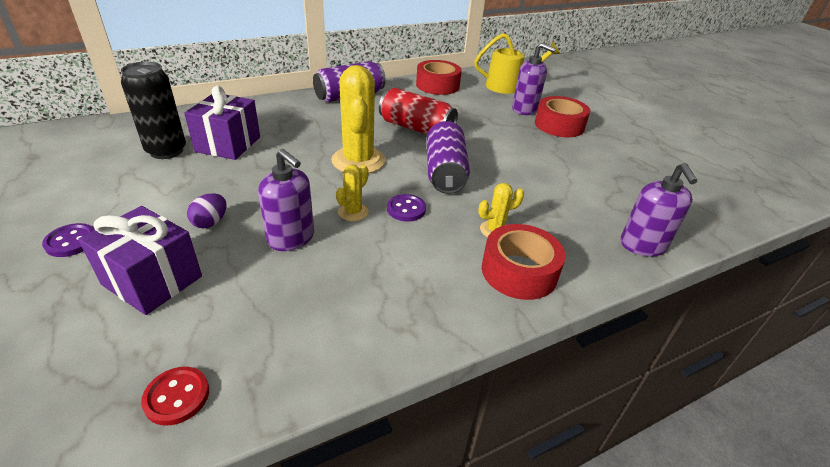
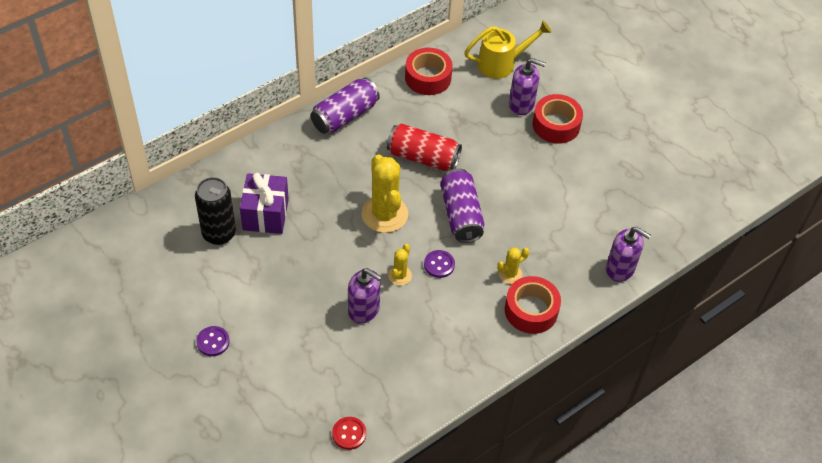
camera: 10 degrees left, 15 degrees up
purple gift [78,206,202,315] -> none
purple egg [187,193,226,228] -> none
purple soap dispenser [621,163,697,257] -> purple soap dispenser turned 45 degrees counterclockwise [606,227,651,282]

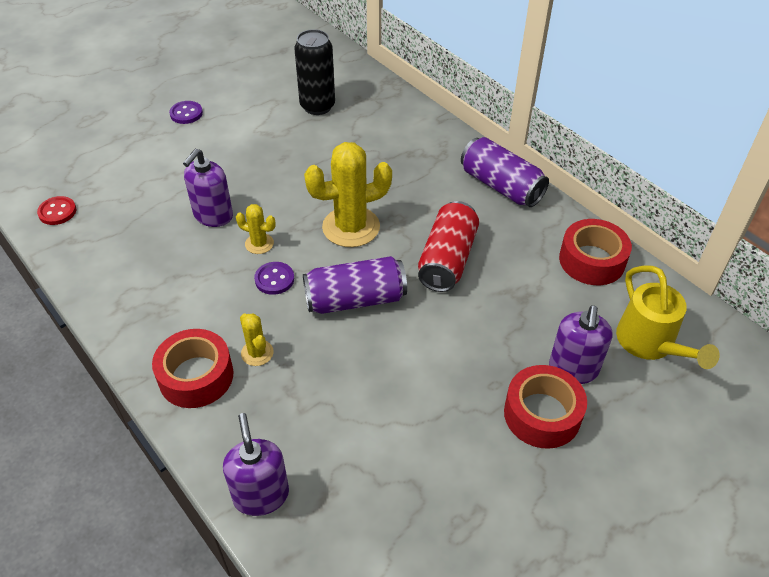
camera: 90 degrees right, 5 degrees down
purple gift [240,173,289,234] -> none
purple soap dispenser [606,227,651,282] -> purple soap dispenser turned 135 degrees clockwise [223,413,289,516]

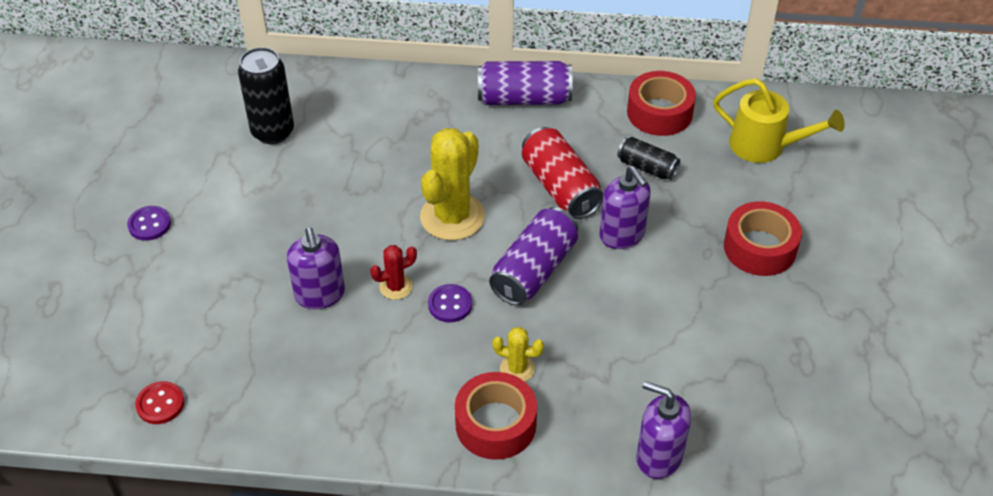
camera: 45 degrees left, 0 degrees up
yellow cactus [236,204,276,254] -> red cactus [370,245,417,300]
purple soap dispenser [549,305,613,384] -> purple soap dispenser moved to [600,166,651,249]
none -> black can [617,137,680,180]

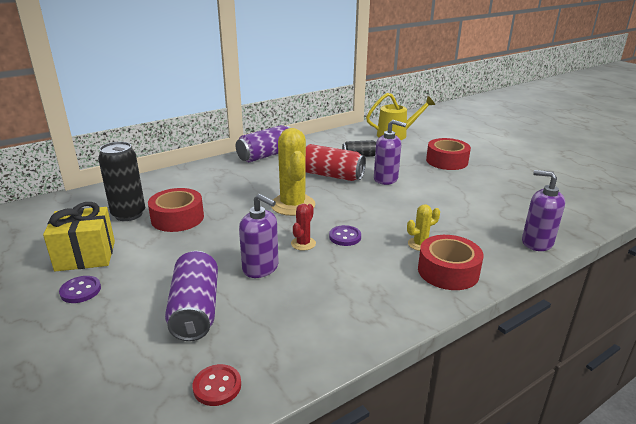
camera: 40 degrees left, 20 degrees down
purple can [489,207,578,306] -> purple can moved to [165,251,218,341]
red tape [627,71,696,136] -> red tape moved to [148,188,204,232]
purple soap dispenser [636,381,691,479] -> purple soap dispenser turned 45 degrees clockwise [522,170,565,251]
none -> yellow gift [43,202,115,272]

